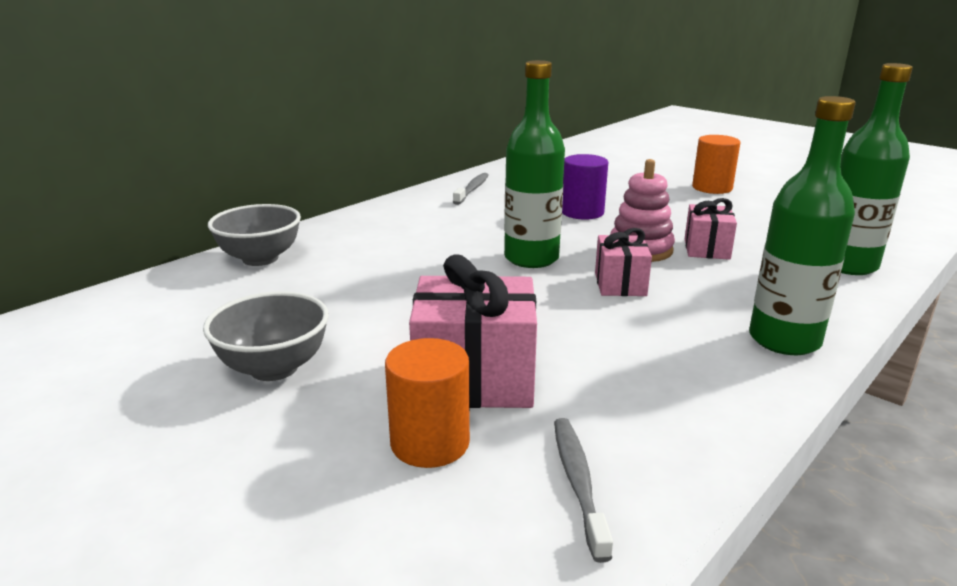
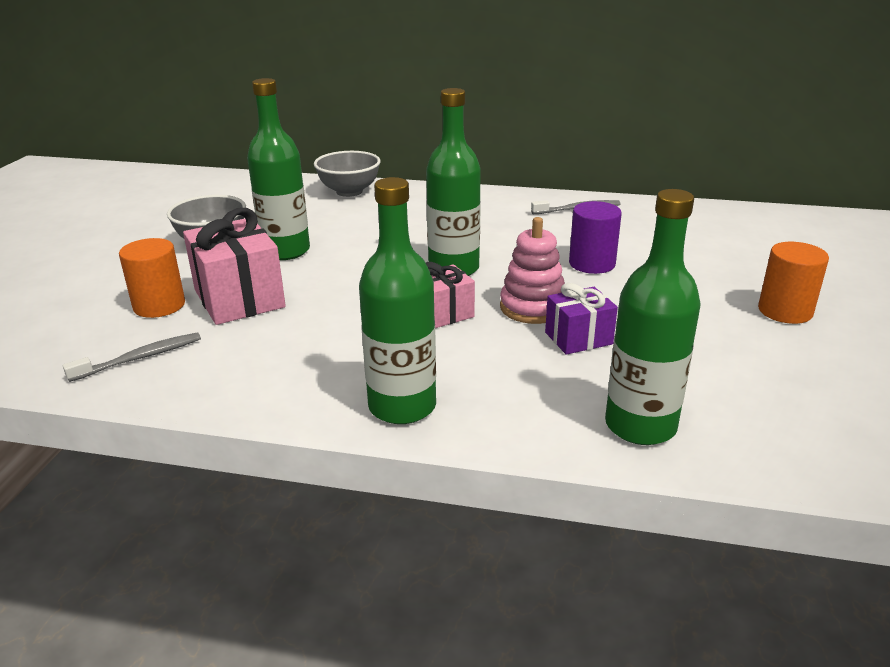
camera: 60 degrees right, 5 degrees up
pink gift [685,198,737,260] -> purple gift [545,283,618,355]
none -> green bottle [247,78,310,260]

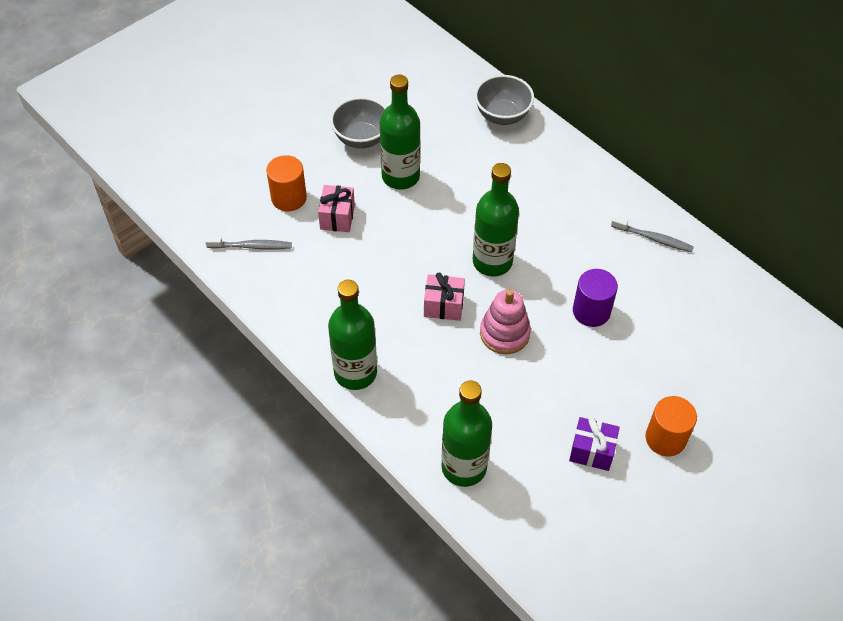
camera: 35 degrees right, 25 degrees up
pink gift [183,208,286,325] -> pink gift [318,185,355,232], size x0.59
purple gift [545,283,618,355] -> purple gift moved to [569,417,620,471]

